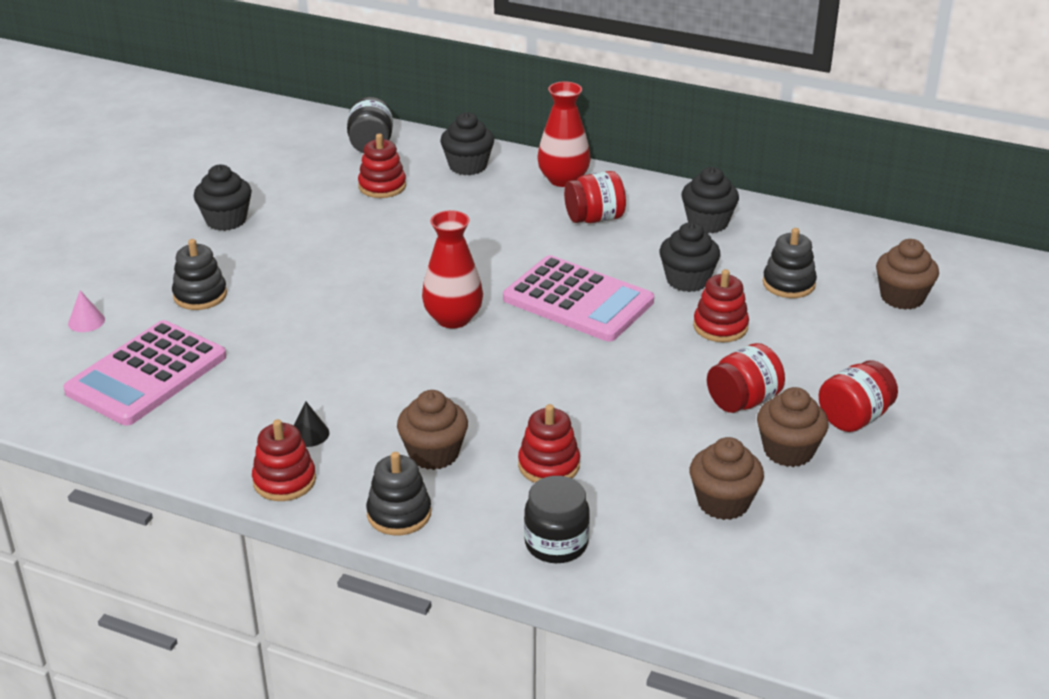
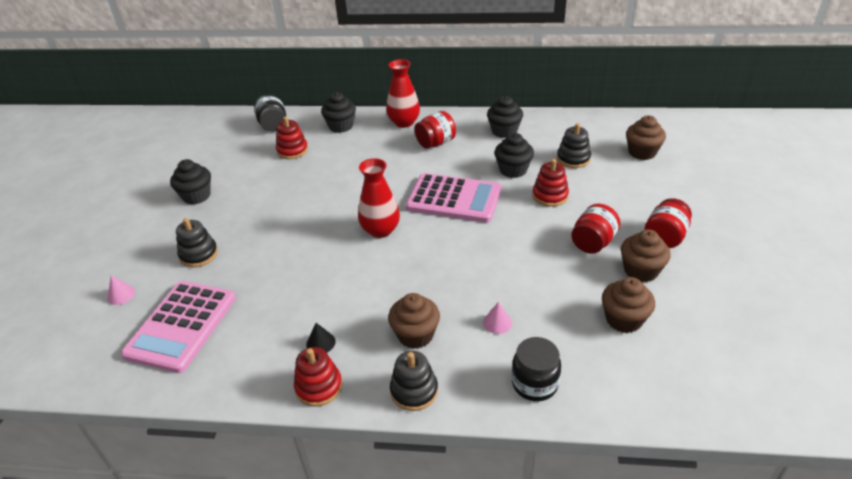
camera: 15 degrees left, 5 degrees up
red stacking toy [518,404,580,483] -> pink cone [483,302,512,334]

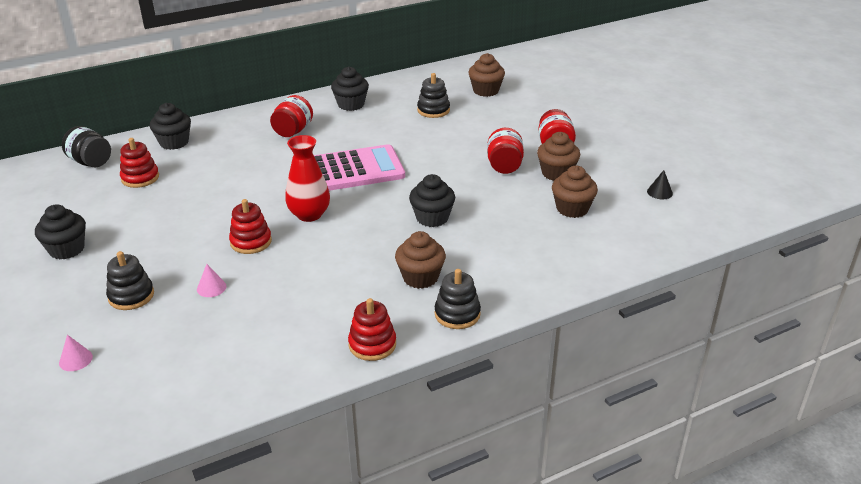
camera: 35 degrees left, 5 degrees down
pink calculator [121,281,236,373] -> none
black cone [306,323,336,353] -> black cone moved to [647,170,673,199]
red vase [386,59,420,128] -> none
pink cone [483,302,512,334] -> pink cone moved to [197,264,226,297]
black cupcake [495,133,534,178] -> black cupcake moved to [409,174,455,227]
black jar [512,337,561,401] -> none
red stacking toy [532,159,569,207] -> red stacking toy moved to [229,199,272,254]

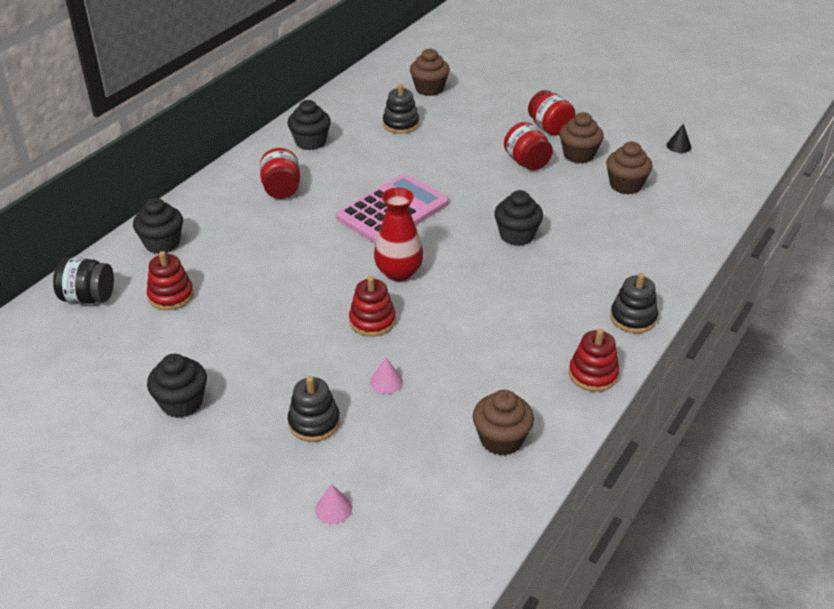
camera: 30 degrees left, 5 degrees up
brown cupcake [395,231,446,289] -> brown cupcake moved to [473,390,534,456]

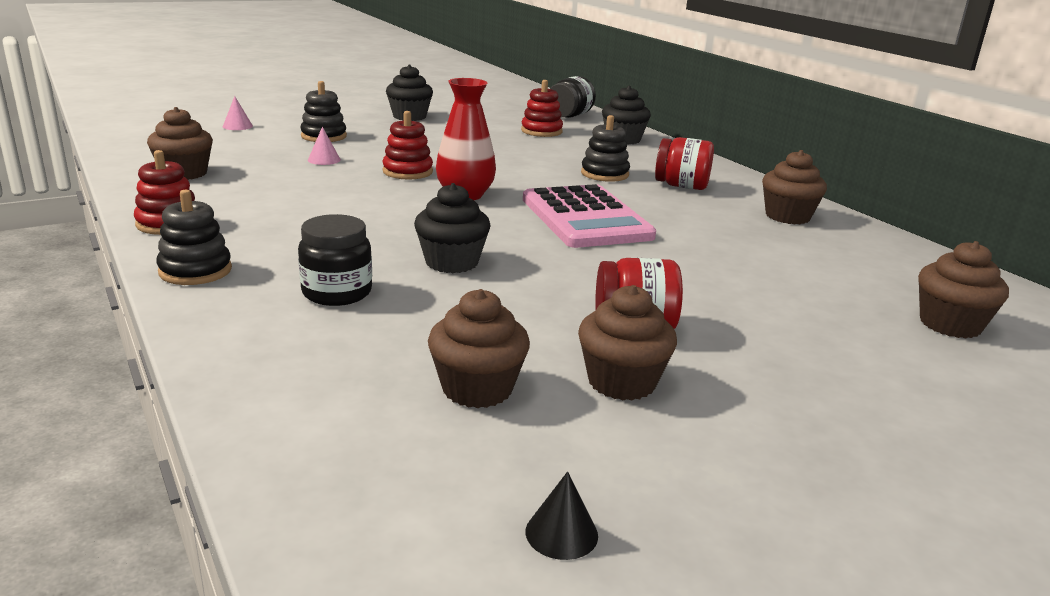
camera: 115 degrees right, 15 degrees down
black cupcake [288,100,331,150] -> brown cupcake [762,150,827,224]
black stacking toy [383,84,419,134] -> black stacking toy moved to [581,115,630,182]
red jar [528,90,575,136] -> none
none -> black jar [298,214,372,306]

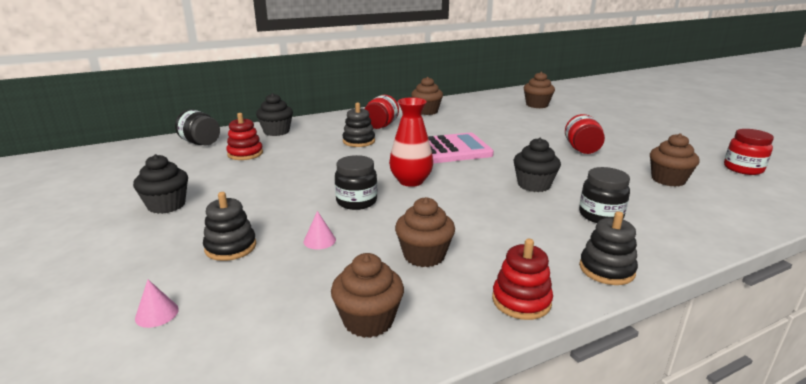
camera: 85 degrees left, 0 degrees up
red stacking toy [382,111,433,180] -> black jar [335,155,377,210]
black cone [526,471,598,560] -> red jar [724,129,774,175]
brown cupcake [578,285,677,401] -> brown cupcake moved to [395,197,455,267]

